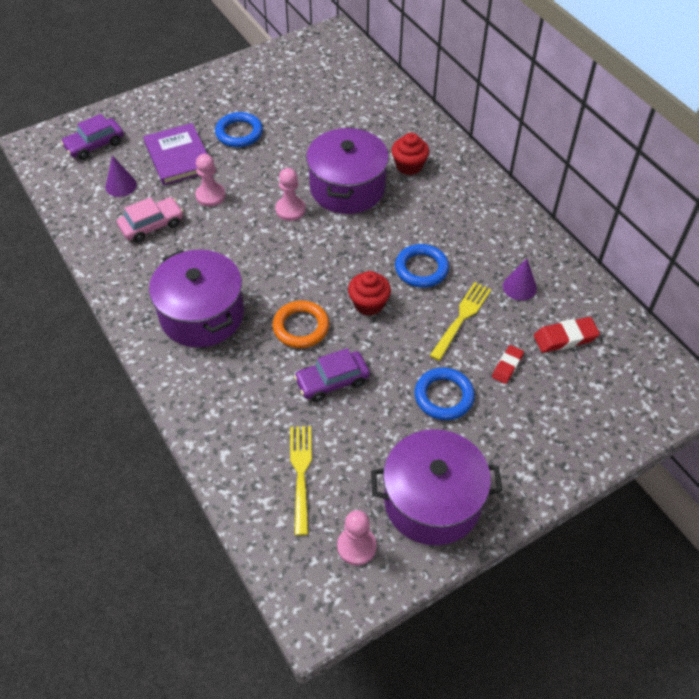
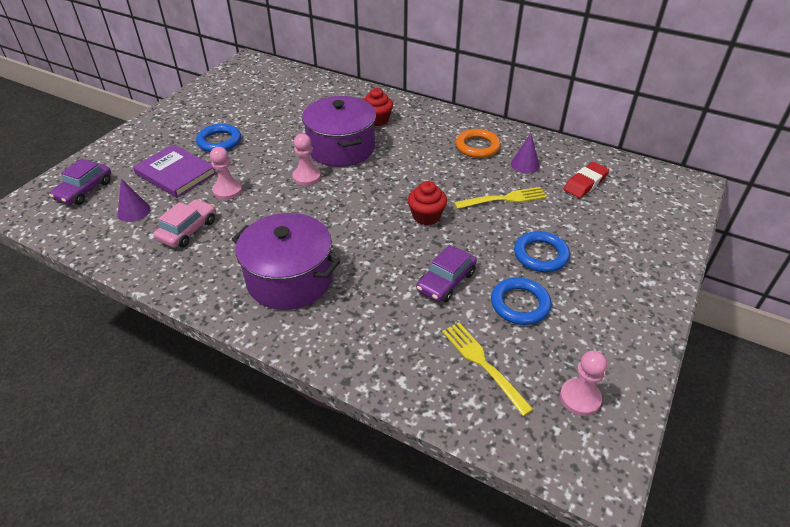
camera: 30 degrees left, 10 degrees down
orange ring [272,301,329,348] -> orange ring moved to [456,129,501,158]
purple pot [371,429,503,545] -> none
blue ring [395,244,449,288] -> blue ring moved to [491,277,551,325]
yellow fork [430,282,491,361] -> yellow fork turned 75 degrees clockwise [454,187,547,209]
red eraser [492,345,524,384] -> none

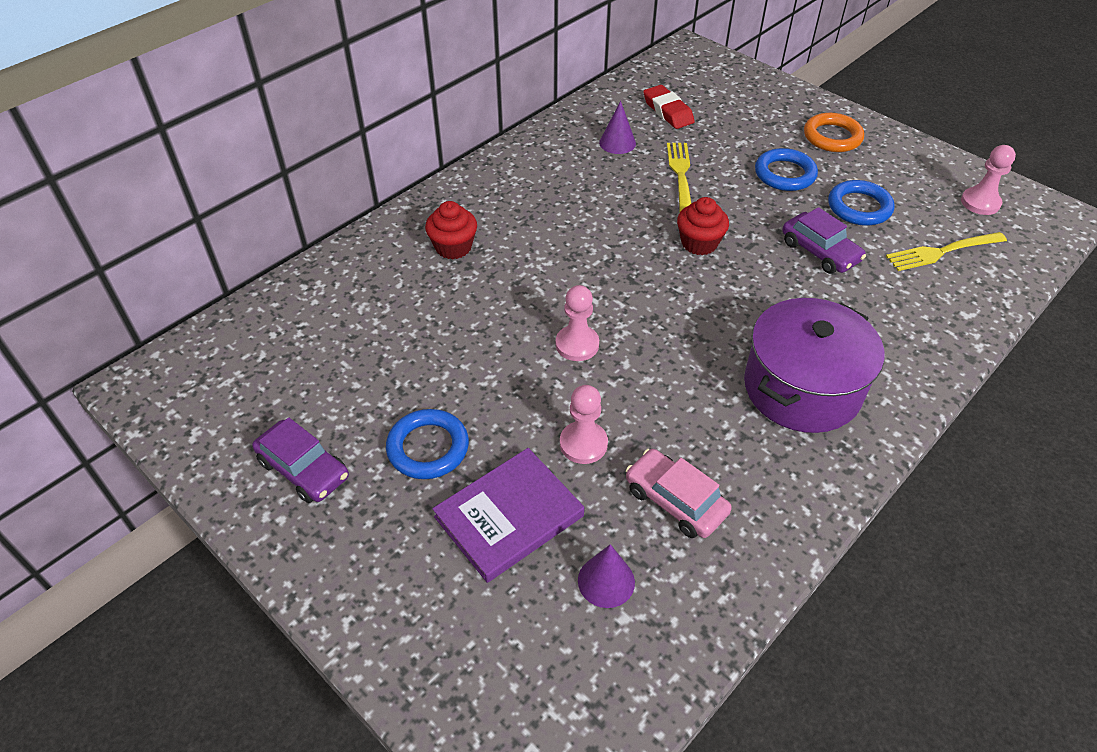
camera: 75 degrees left, 5 degrees up
purple car [50,159,111,205] -> purple car moved to [252,417,349,503]
purple pot [302,96,376,167] -> none
orange ring [456,129,501,158] -> orange ring moved to [804,113,864,152]

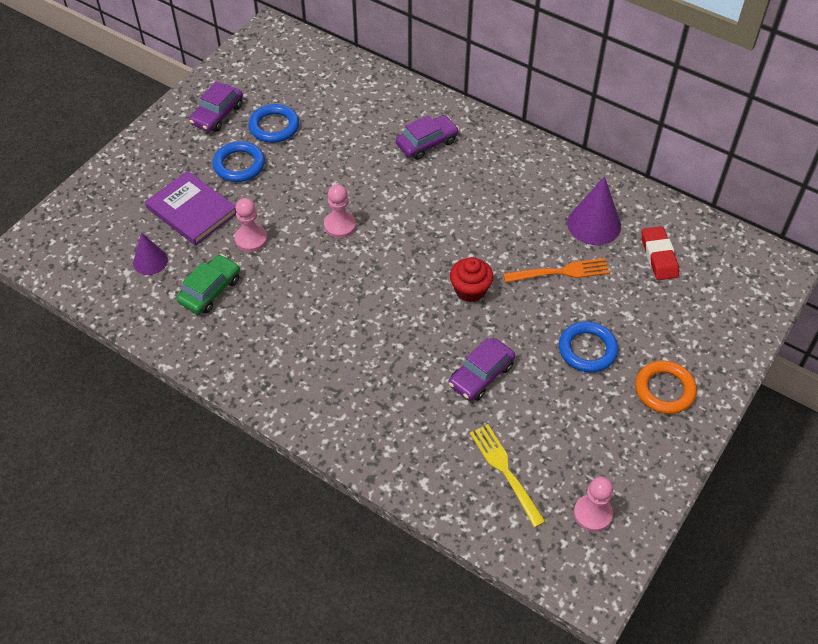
camera: 80 degrees right, 5 degrees up
red cupcake [425,201,477,259] -> purple car [396,115,459,160]
purple cone [599,101,636,154] -> purple cone [567,176,621,245], size x1.60
pink car [626,449,732,538] -> green car [176,254,240,314]
red eraser [643,85,695,129] -> red eraser turned 60 degrees counterclockwise [642,226,679,280]
yellow fork [667,143,691,212] -> orange fork [503,258,610,283]
purple pot [744,298,884,433] -> none
blue ring [828,180,895,226] -> blue ring moved to [248,104,299,143]

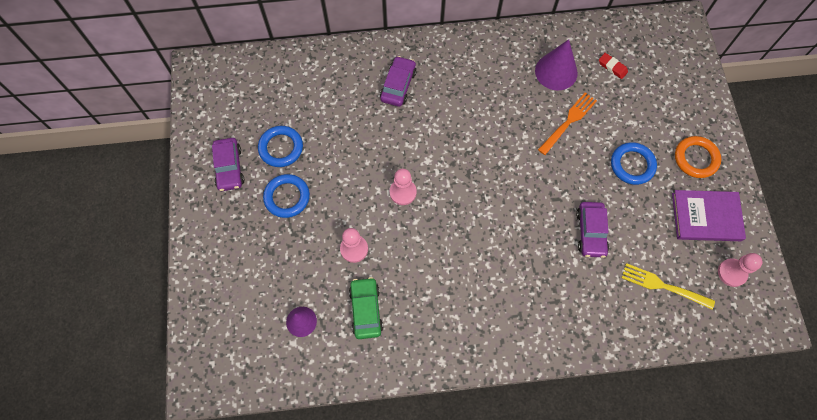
camera: 40 degrees left, 15 degrees up
purple book [145,171,236,246] -> purple book moved to [672,190,746,241]
red cupcake [450,257,493,302] -> none
red eraser [642,226,679,280] -> red eraser [599,53,628,79], size x0.66

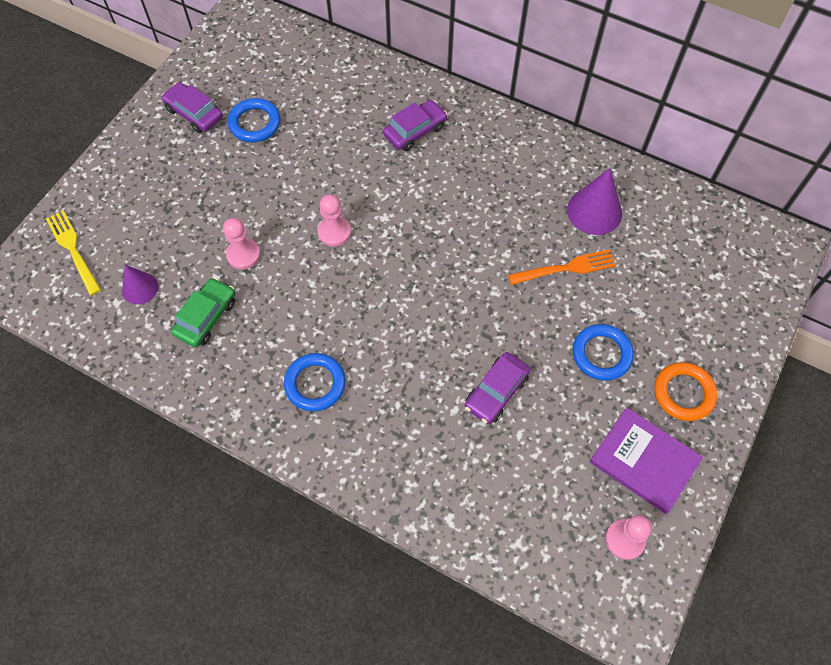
camera: 35 degrees right, 5 degrees down
purple car [212,138,245,191] -> purple car turned 105 degrees clockwise [161,82,223,133]
blue ring [263,174,310,218] -> blue ring moved to [284,353,346,411]
red eraser [599,53,628,79] -> none
yellow fork [622,263,715,309] -> yellow fork moved to [46,210,101,296]

